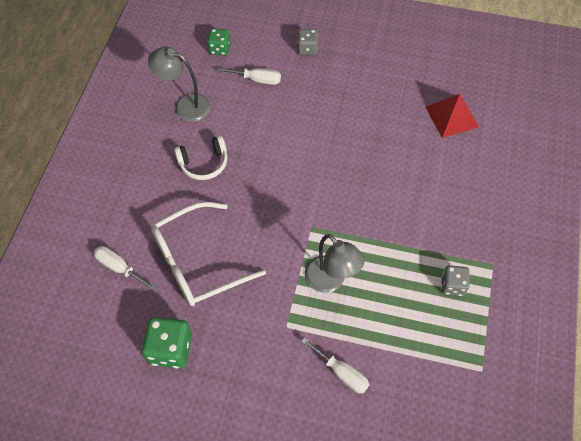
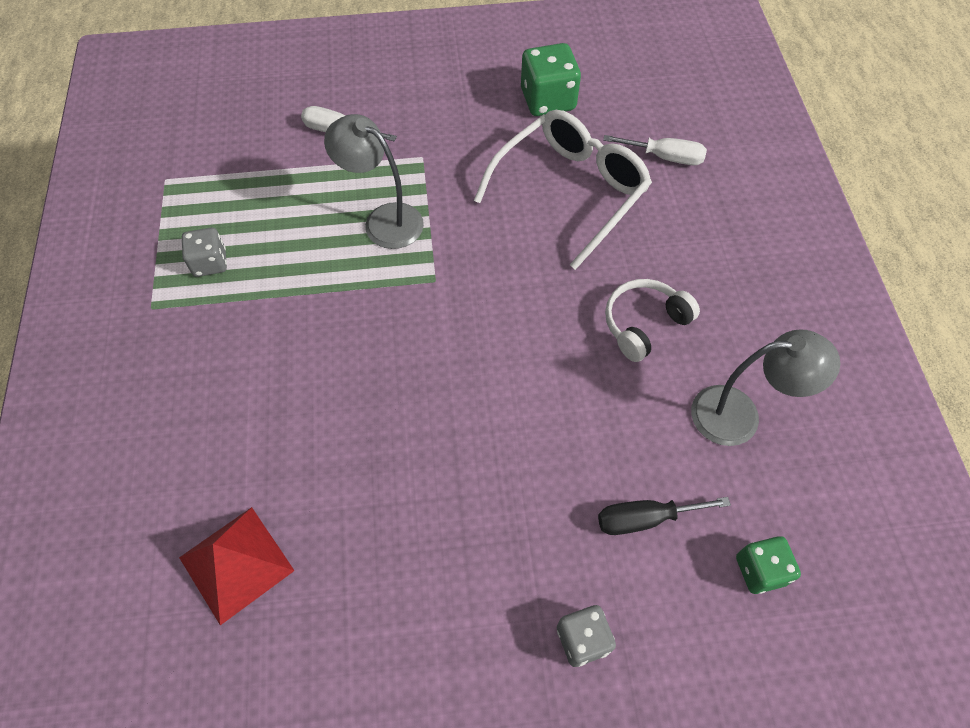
camera: 160 degrees right, 0 degrees up
white screwdriver [218,68,281,85] -> black screwdriver [598,497,731,535]

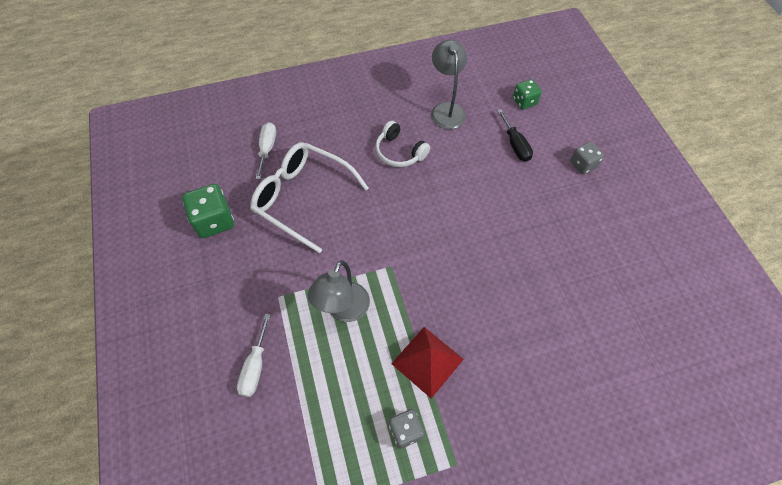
camera: 100 degrees left, 0 degrees up
red pyramid [179,507,295,625] -> red pyramid moved to [391,327,464,399]

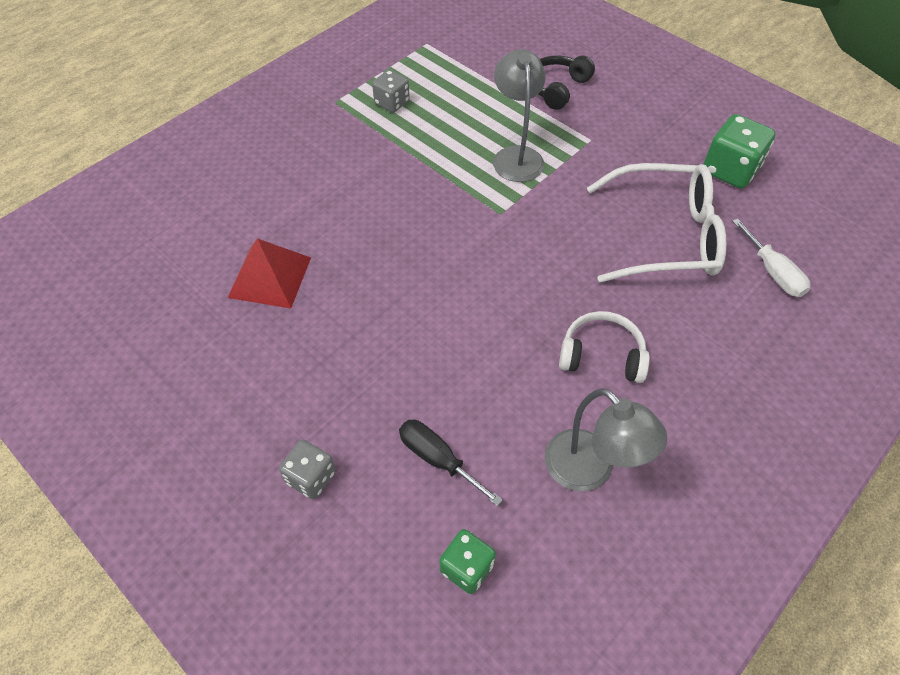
camera: 150 degrees right, 5 degrees down
white screwdriver [237,314,270,397] -> black headphones [538,55,595,110]
red pyramid [391,327,464,399] -> red pyramid moved to [228,238,311,308]

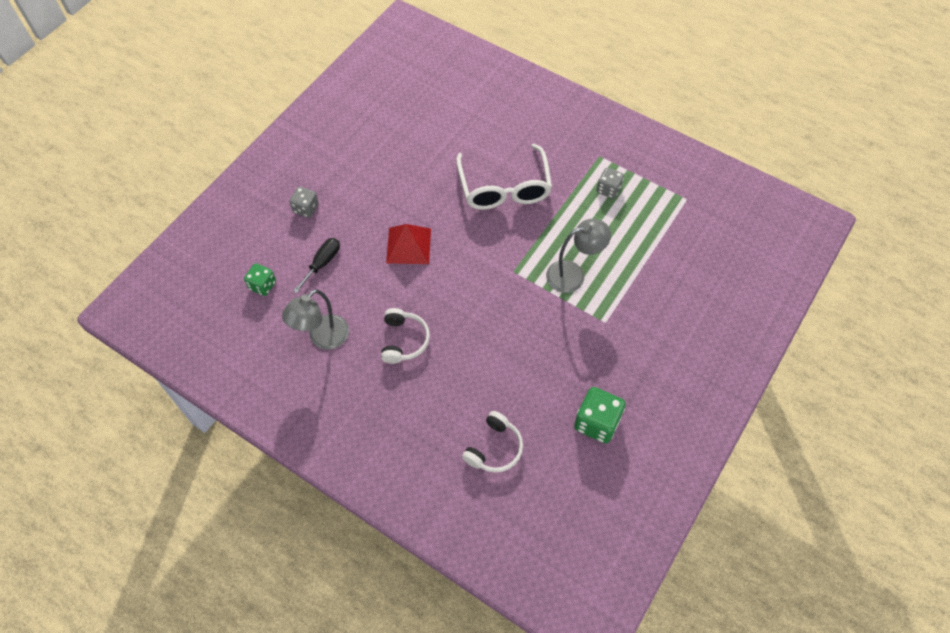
camera: 80 degrees right, 5 degrees up
red pyramid [228,238,311,308] -> red pyramid moved to [386,224,431,264]
black headphones [538,55,595,110] -> none
white glasses [587,163,727,283] -> white glasses moved to [456,144,552,210]
white screwdriver [732,219,811,297] -> white headphones [462,411,523,473]

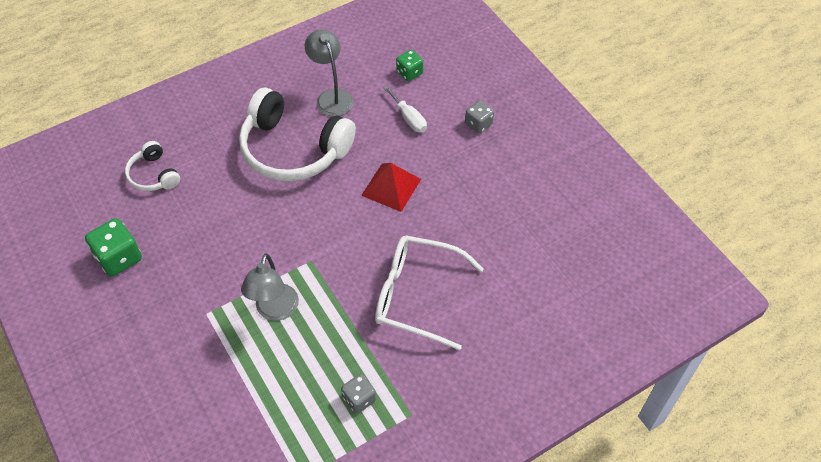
camera: 115 degrees right, 5 degrees down
black screwdriver [293,238,340,293] -> white screwdriver [383,85,427,133]
white headphones [381,308,430,364] -> white headphones [239,88,356,181], size x2.04

